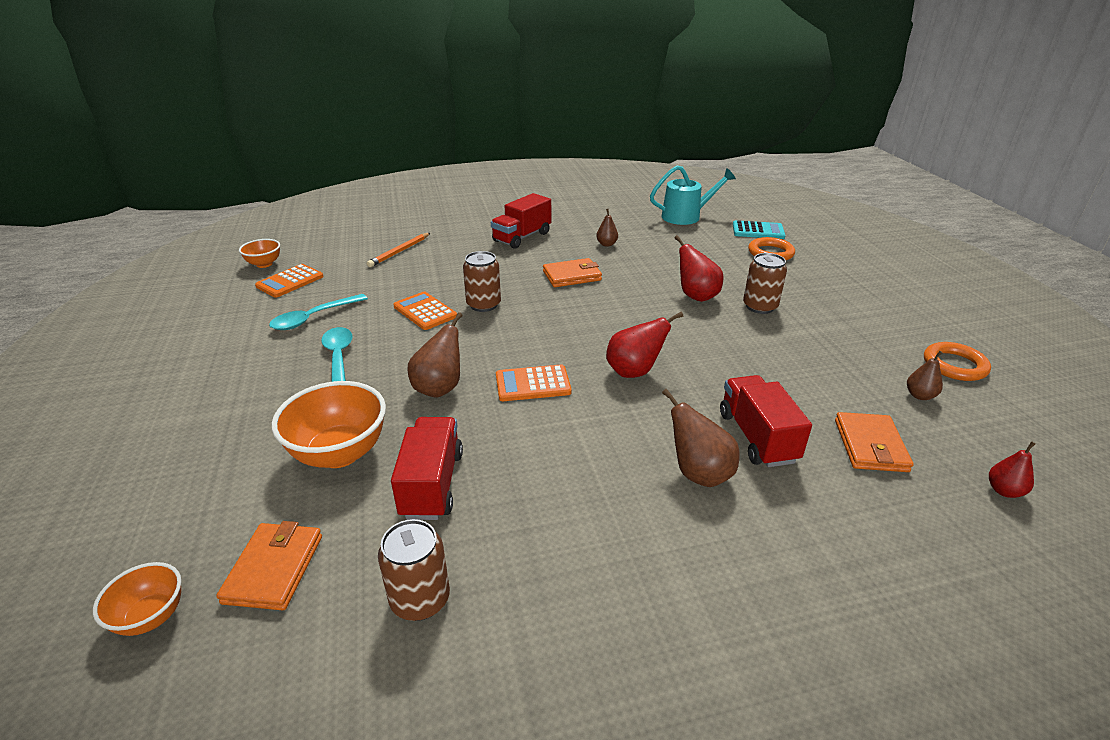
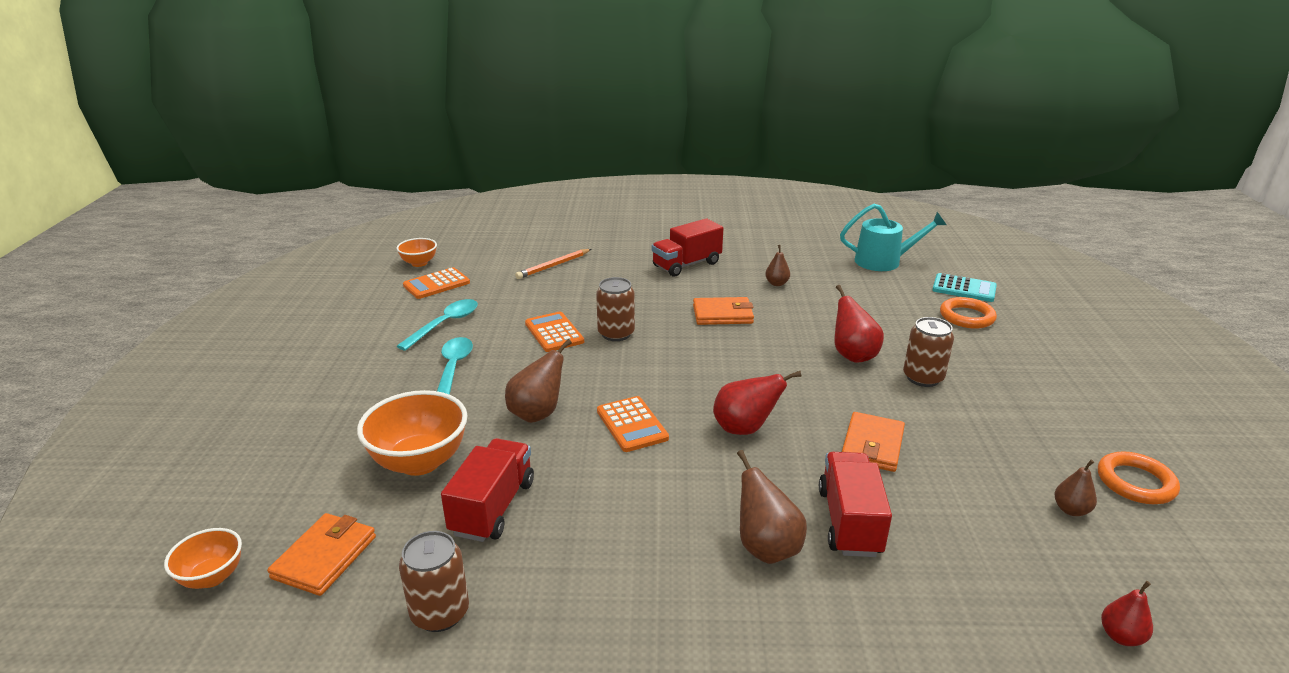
camera: 15 degrees right, 5 degrees down
turquoise spoon [269,294,368,330] -> turquoise spoon turned 150 degrees clockwise [397,299,478,351]
orange calculator [496,365,571,401] -> orange calculator turned 120 degrees counterclockwise [597,396,669,452]
orange wallet [835,412,914,472] -> orange wallet moved to [842,412,905,472]

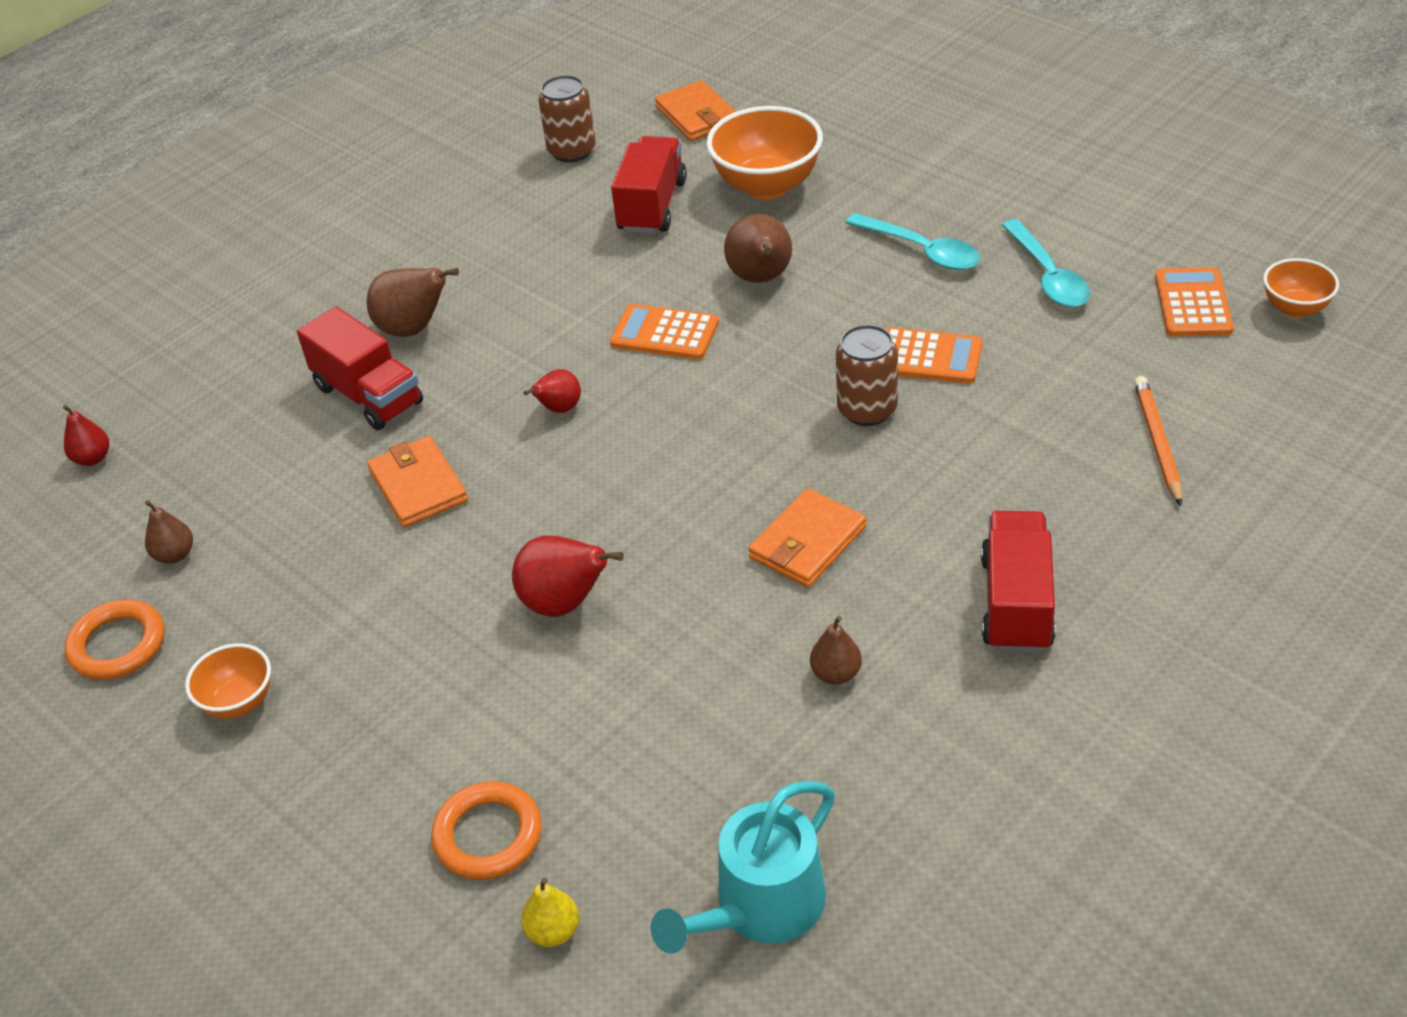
camera: 135 degrees right, 15 degrees up
orange bowl [164,528,242,589] -> orange bowl moved to [185,643,271,719]
red truck [441,438,534,542] -> red truck turned 135 degrees counterclockwise [611,136,687,234]
red pear [713,371,802,435] -> red pear [524,369,581,413], size x0.60
brown can [903,317,954,387] -> none
turquoise calculator [932,273,997,302] -> yellow pear [521,878,579,947]

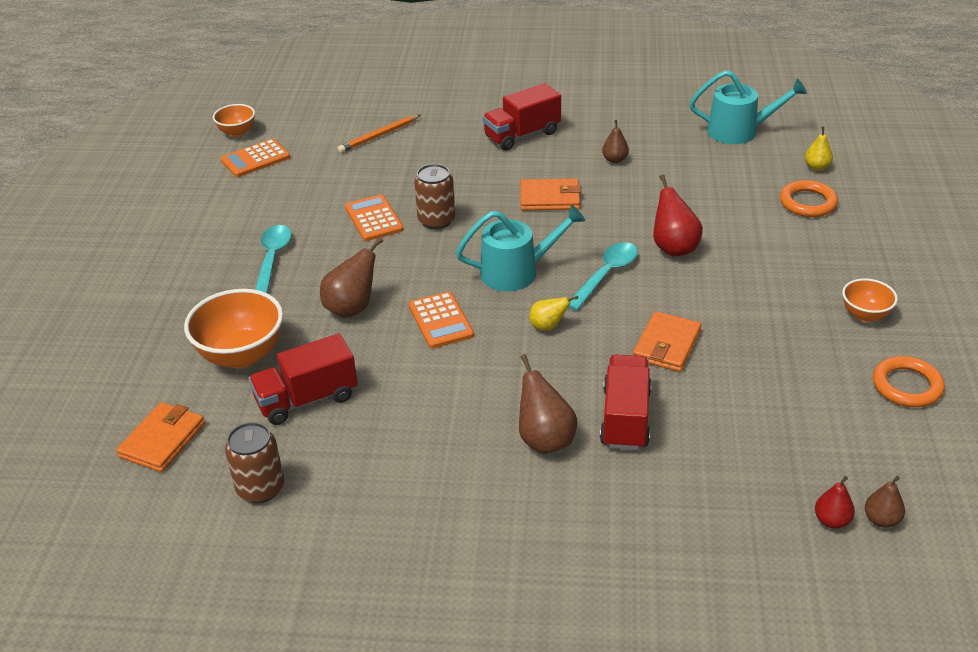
camera: 130 degrees left, 5 degrees down
brown pear [145,500,193,564] -> brown pear moved to [865,476,905,528]
red pear [524,369,581,413] -> yellow pear [529,296,578,331]
turquoise spoon [1002,219,1090,307] -> turquoise spoon moved to [568,242,638,311]
none -> turquoise watering can [456,205,585,292]

